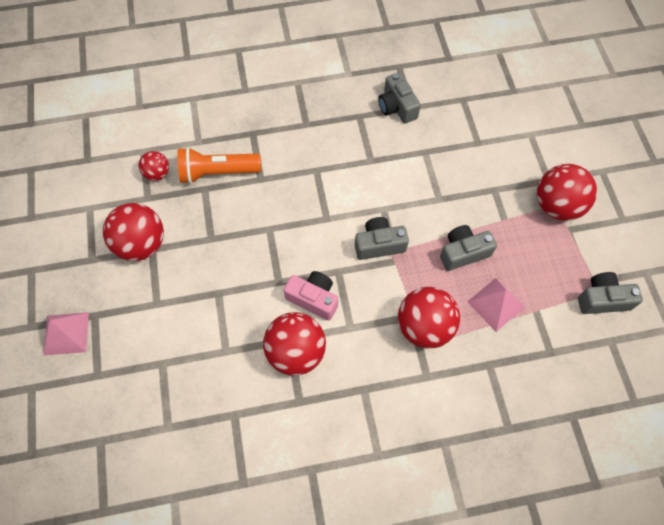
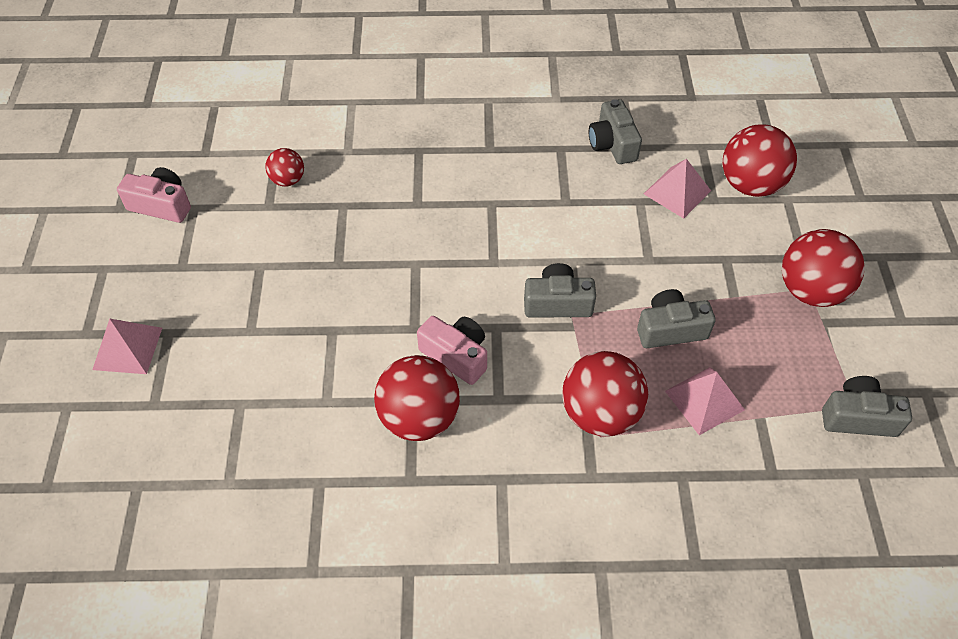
camera: 10 degrees right, 10 degrees down
red ball [103,203,164,261] -> red ball moved to [723,124,797,197]
orange flashlight [177,147,261,184] -> none
none -> pink camera [117,167,191,223]
none -> pink pyramid [644,159,711,219]

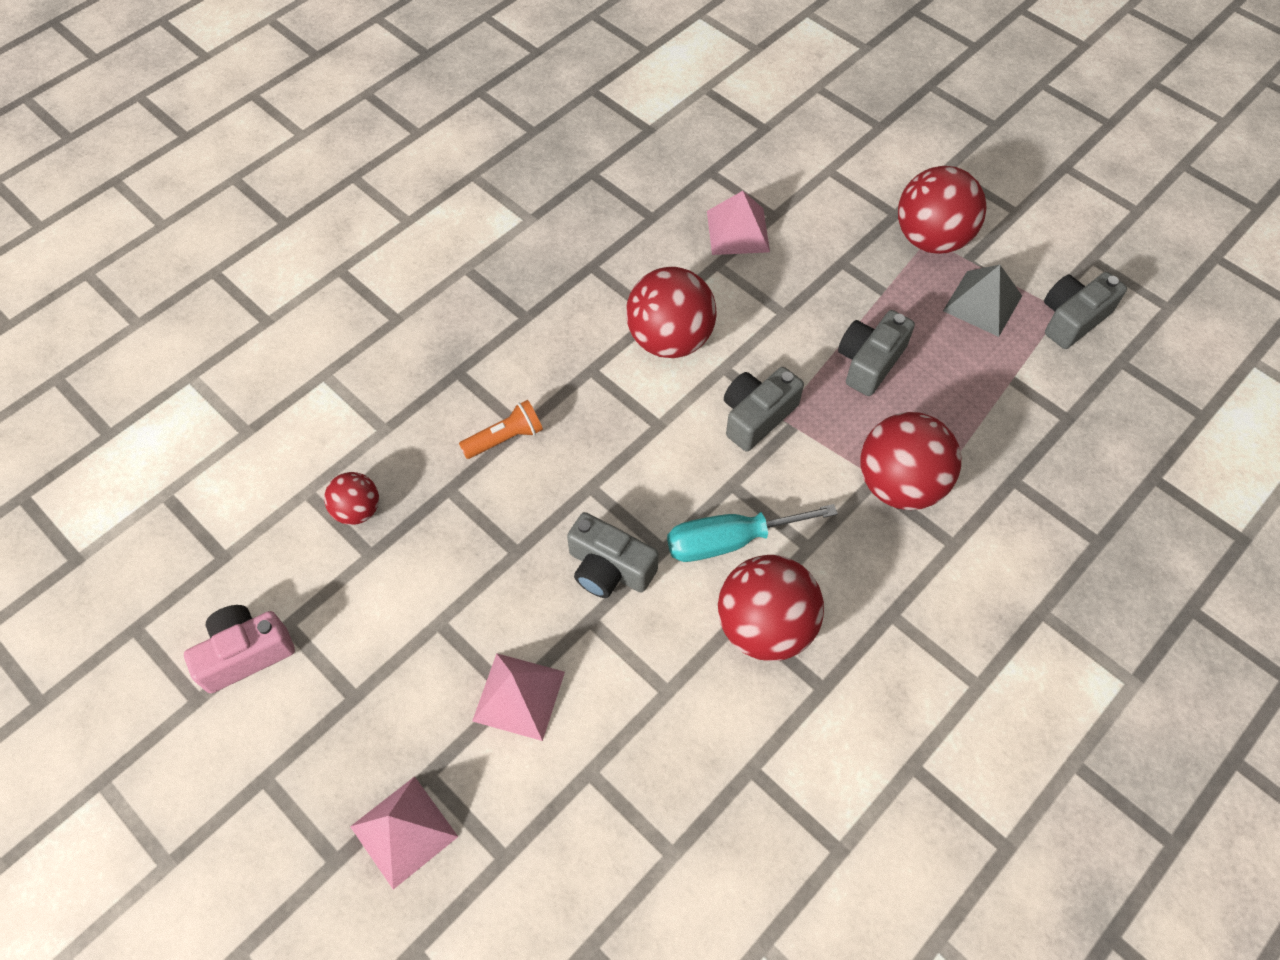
camera: 45 degrees left, 5 degrees up
pink camera [417,316,487,385] -> turquoise screwdriver [667,504,838,562]
grey camera [589,99,642,164] -> grey camera moved to [567,512,658,598]
pink pyramid [665,367,745,435] -> pink pyramid moved to [472,653,565,741]
red ball [723,124,797,197] -> red ball moved to [626,267,716,358]
none -> orange flashlight [459,400,543,459]
none -> grey pyramid [943,265,1022,337]

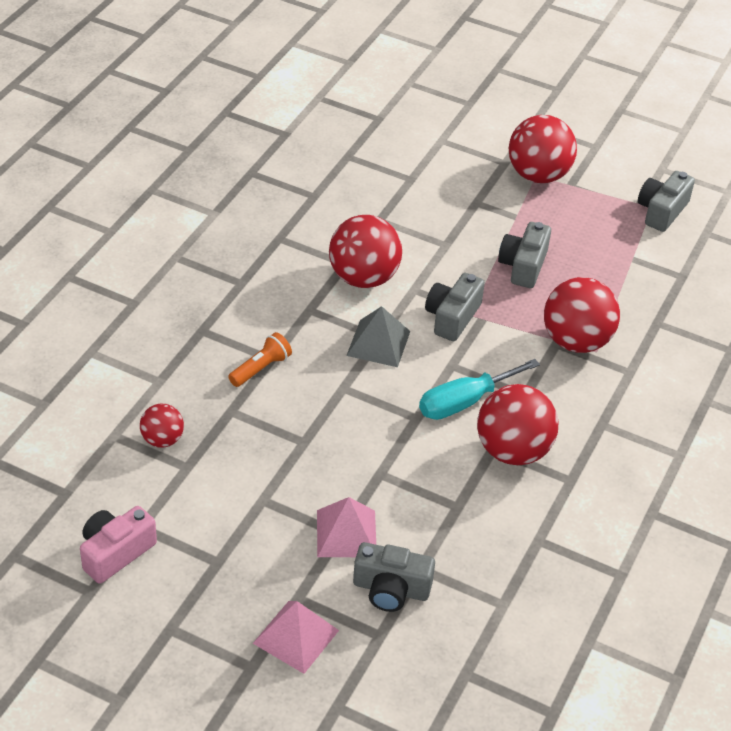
camera: 20 degrees left, 15 degrees down
grey camera [567,512,658,598] -> grey camera moved to [353,542,435,612]
pink pyramid [707,191,770,255] -> none
grey pyramid [943,265,1022,337] -> grey pyramid moved to [346,306,410,367]

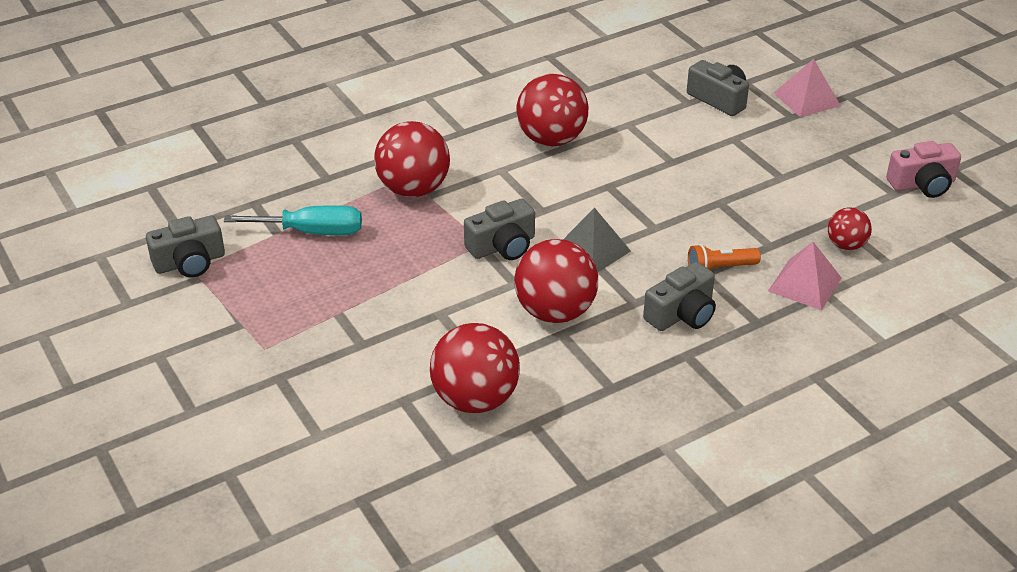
camera: 145 degrees left, 5 degrees down
pink pyramid [317,497,376,557] -> pink pyramid moved to [768,242,842,311]
turquoise screwdriver [419,359,540,420] -> turquoise screwdriver moved to [224,205,362,235]
grey camera [498,222,551,288] -> grey camera moved to [643,262,716,331]
red ball [509,115,577,183] -> red ball moved to [430,323,520,413]

